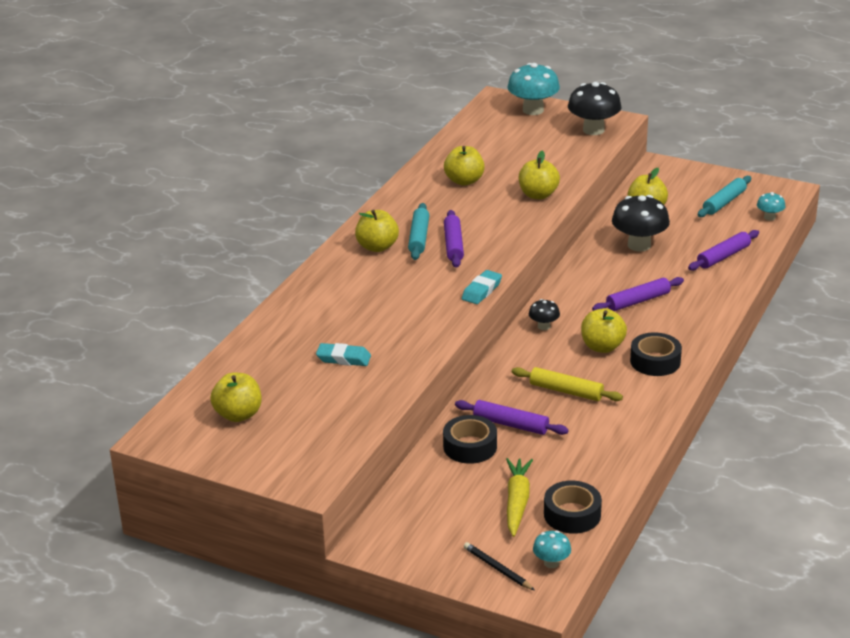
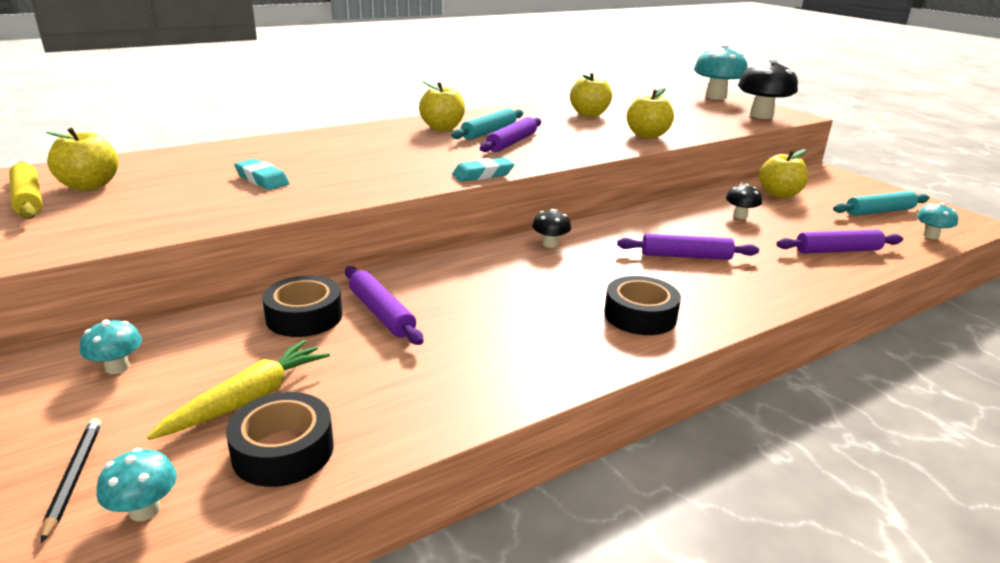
camera: 30 degrees right, 5 degrees down
yellow rolling pin [512,367,623,401] -> yellow rolling pin moved to [9,162,42,219]
yellow apple [581,308,627,353] -> none
black mushroom [612,195,670,252] -> black mushroom [726,184,762,219], size x0.51
none -> turquoise mushroom [80,319,142,374]

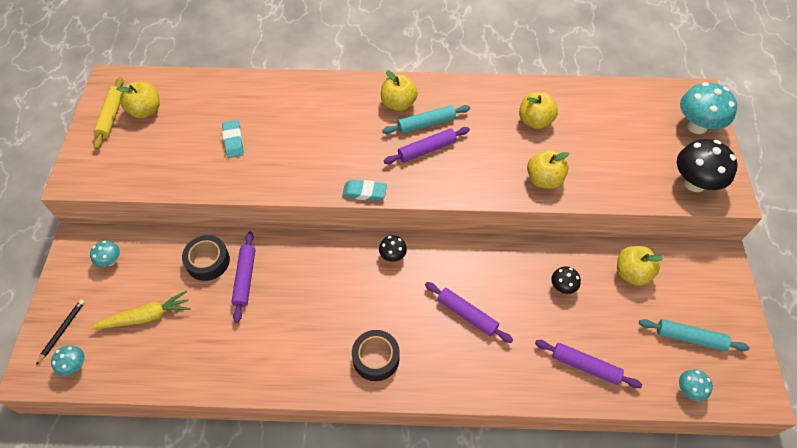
camera: 35 degrees right, 30 degrees up
black tape [226,392,334,487] -> none

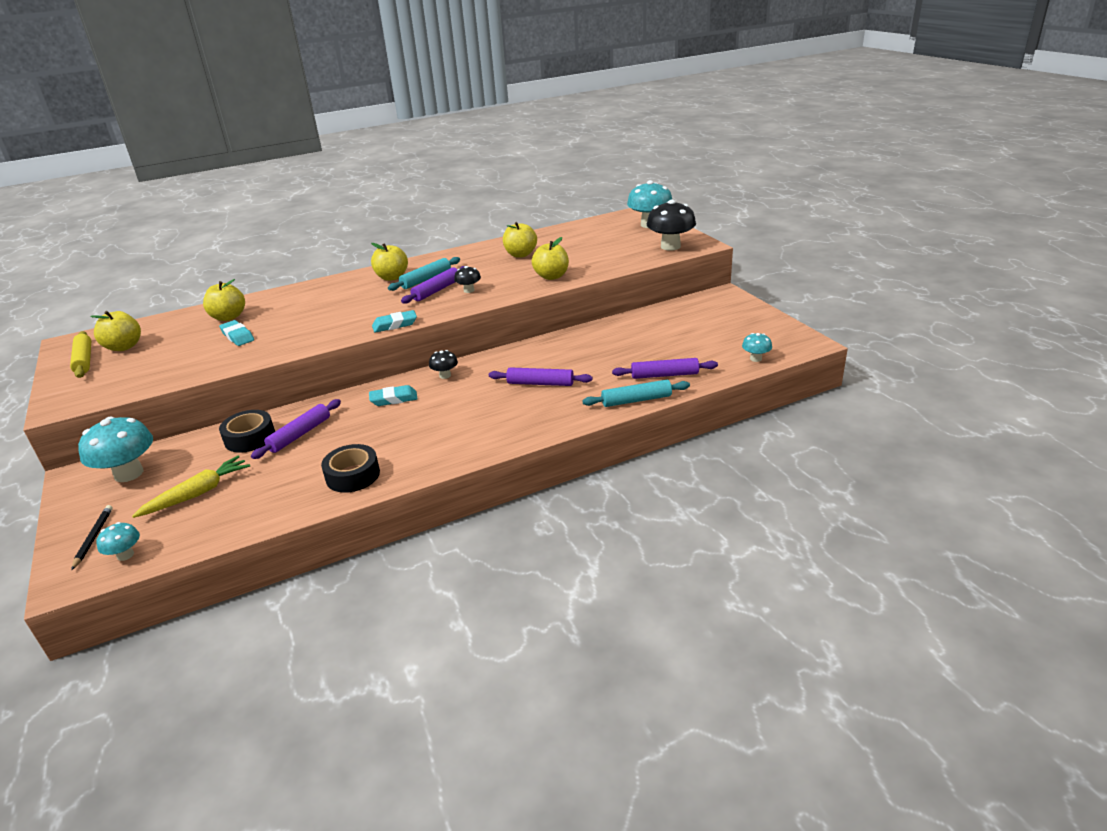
camera: 25 degrees left, 25 degrees down
turquoise mushroom [90,241,120,267] -> turquoise mushroom [78,417,153,482], size x1.97
purple rolling pin [231,231,255,323] -> purple rolling pin turned 60 degrees clockwise [251,399,341,459]
black tape [352,330,400,381] -> black tape moved to [321,444,380,493]
black mushroom [551,267,581,294] -> black mushroom moved to [454,266,481,293]
yellow apple [617,246,663,286] -> yellow apple moved to [203,279,245,321]
turquoise rolling pin [639,319,749,351] -> turquoise rolling pin moved to [582,380,690,407]
none -> turquoise eraser [369,385,418,406]

